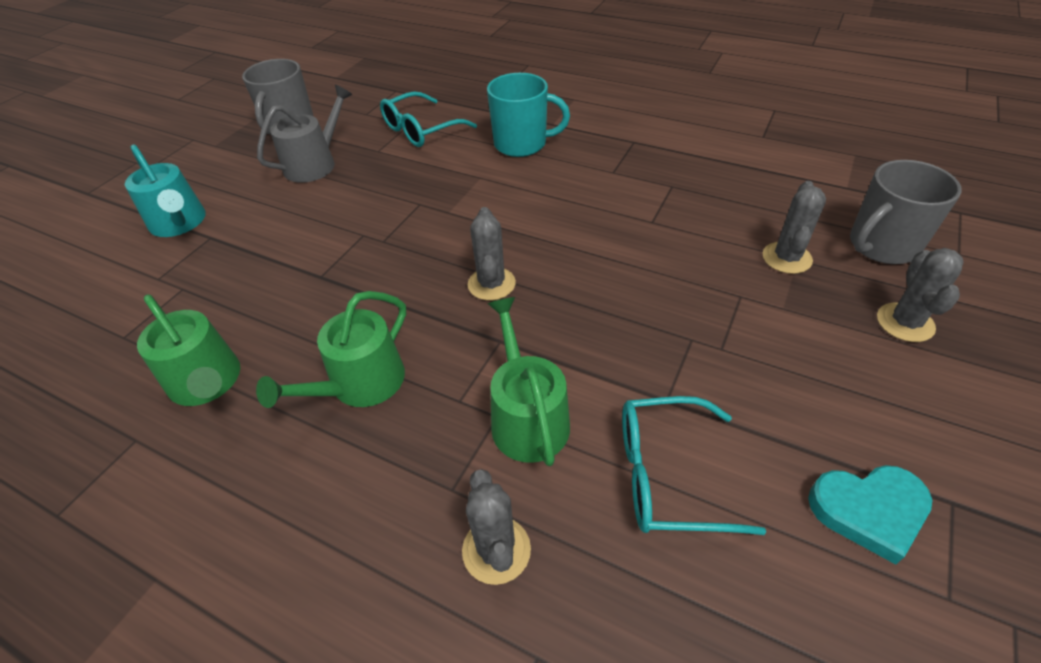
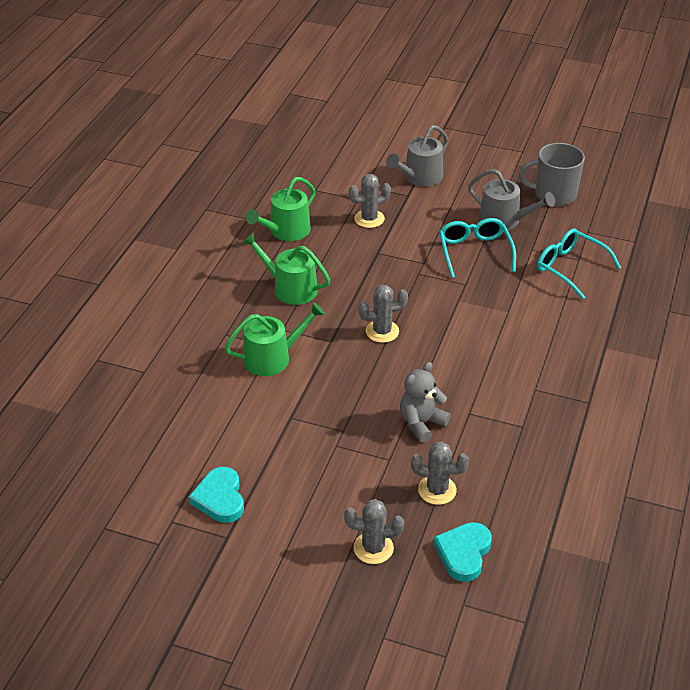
camera: 80 degrees right, 5 degrees down
turquoise watering can [125,144,206,237] -> grey watering can [386,125,448,187]
grey cactus [462,469,531,585] -> grey cactus moved to [349,174,391,228]
turquoise mug [487,73,570,157] -> none
turquoise glasses [622,396,766,535] -> turquoise glasses moved to [439,218,516,278]
grey mug [850,160,962,264] -> turquoise heart [434,522,492,582]
none -> grey teddy bear [400,362,451,443]

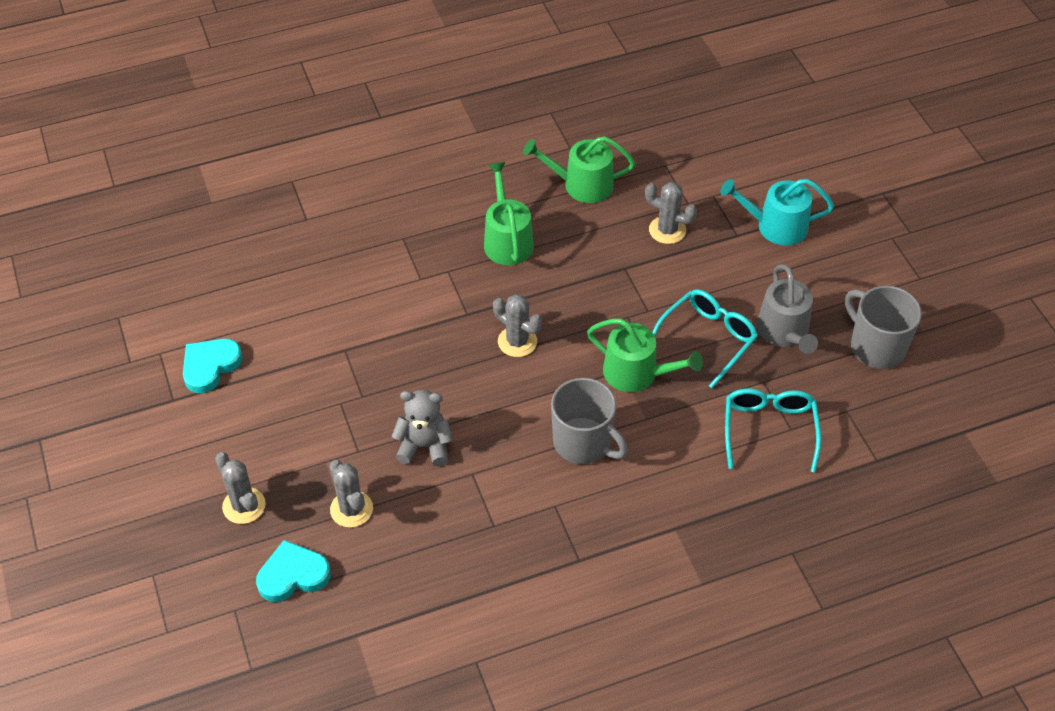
camera: 50 degrees right, 10 degrees up
green watering can [224,302,325,376] -> green watering can moved to [587,319,703,392]
grey watering can [386,125,448,187] -> turquoise watering can [720,179,834,246]
none -> grey mug [551,378,628,464]

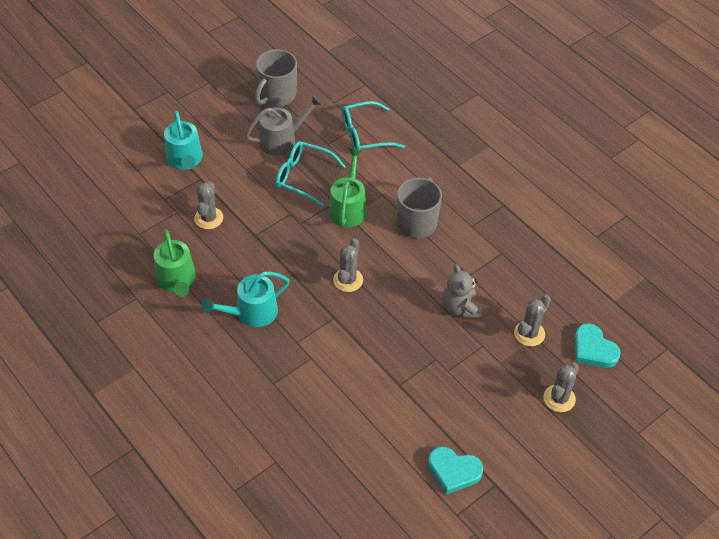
camera: 110 degrees left, 0 degrees up
green watering can [484,162,534,265] -> turquoise watering can [202,271,290,327]

